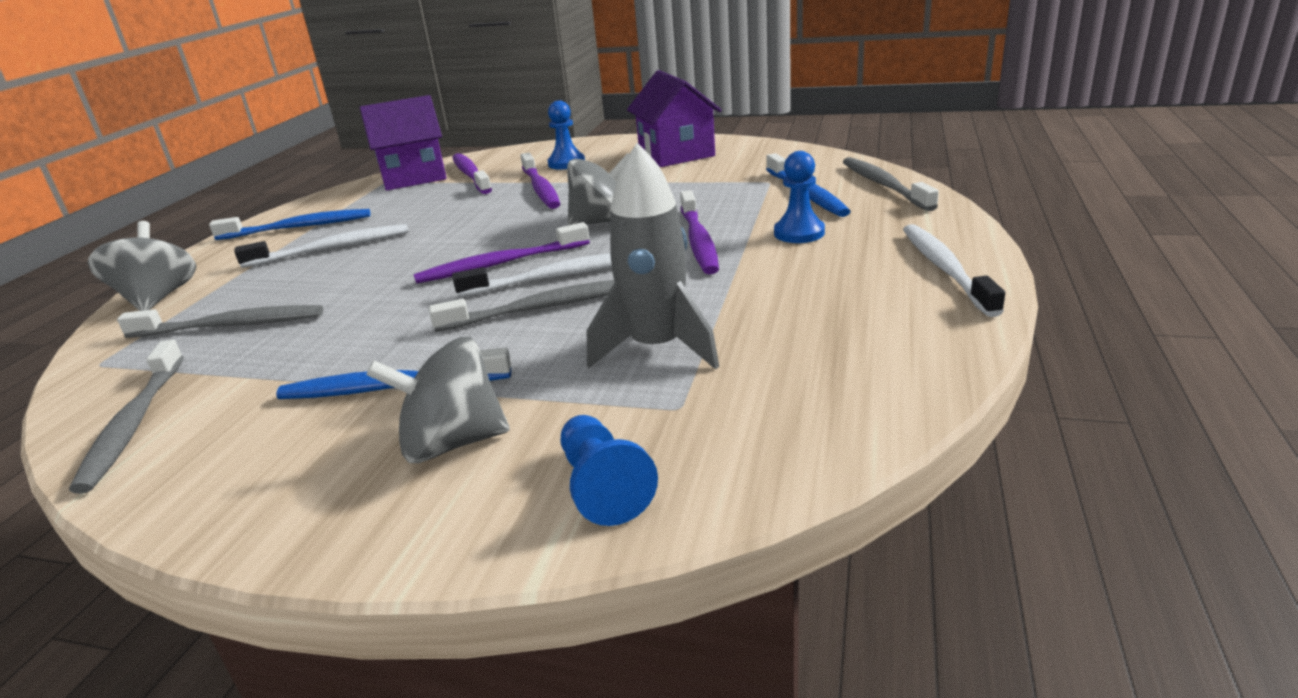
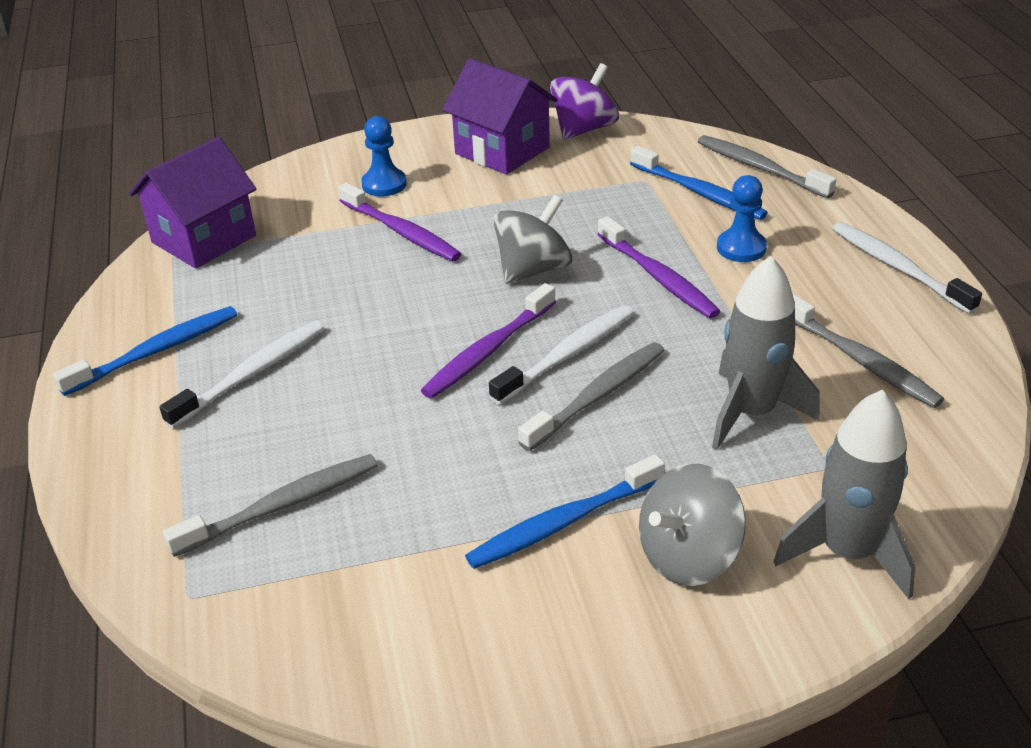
camera: 30 degrees left, 10 degrees up
grey toothbrush [69,340,184,494] -> grey toothbrush moved to [792,293,944,408]
grey spinning top [88,221,196,311] -> none
purple toothbrush [452,153,492,194] -> none
blue pawn [561,415,658,526] -> grey rocket [773,390,916,599]
none -> purple spinning top [550,63,619,140]

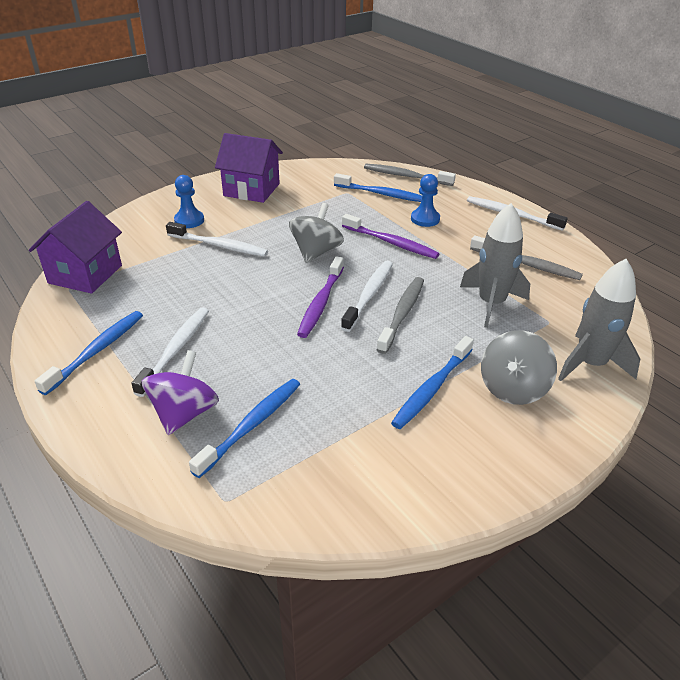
camera: 25 degrees left, 0 degrees up
grey toothbrush [163,454,378,557] -> blue toothbrush [189,379,300,478]
purple toothbrush [338,182,461,261] -> white toothbrush [166,222,268,257]
purple spinning top [550,63,619,140] -> purple spinning top moved to [142,350,219,435]

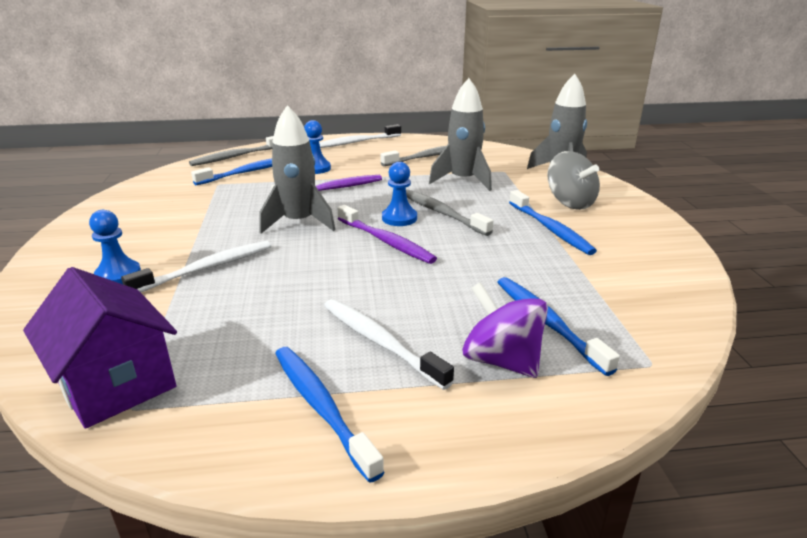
camera: 60 degrees left, 10 degrees down
purple house [215,133,283,203] -> none
grey spinning top [289,203,344,263] -> grey rocket [259,105,335,234]
white toothbrush [341,261,393,332] -> blue pawn [382,162,417,226]

